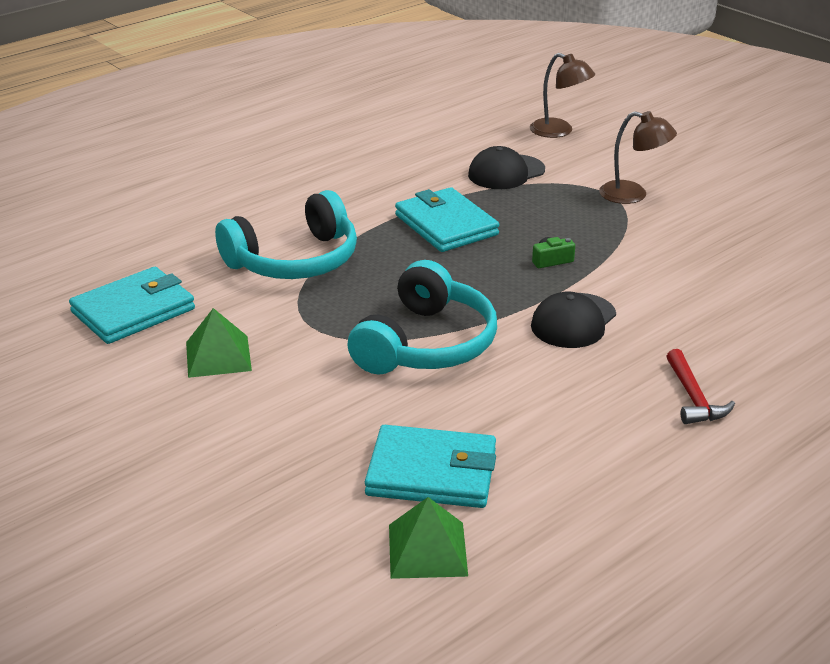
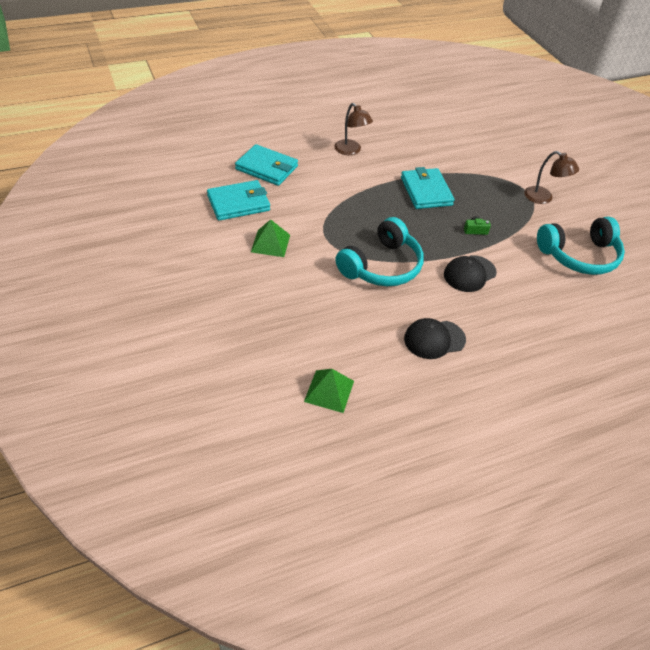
camera: 15 degrees right, 15 degrees up
turquoise headphones [215,190,357,279] -> turquoise headphones moved to [537,217,625,275]
turquoise wallet [365,425,496,508] -> turquoise wallet moved to [235,144,298,186]
black cap [468,146,545,189] -> black cap moved to [404,318,466,359]
brown lamp [530,53,595,138] -> brown lamp moved to [335,103,373,155]
red hammer [666,349,735,424] -> none

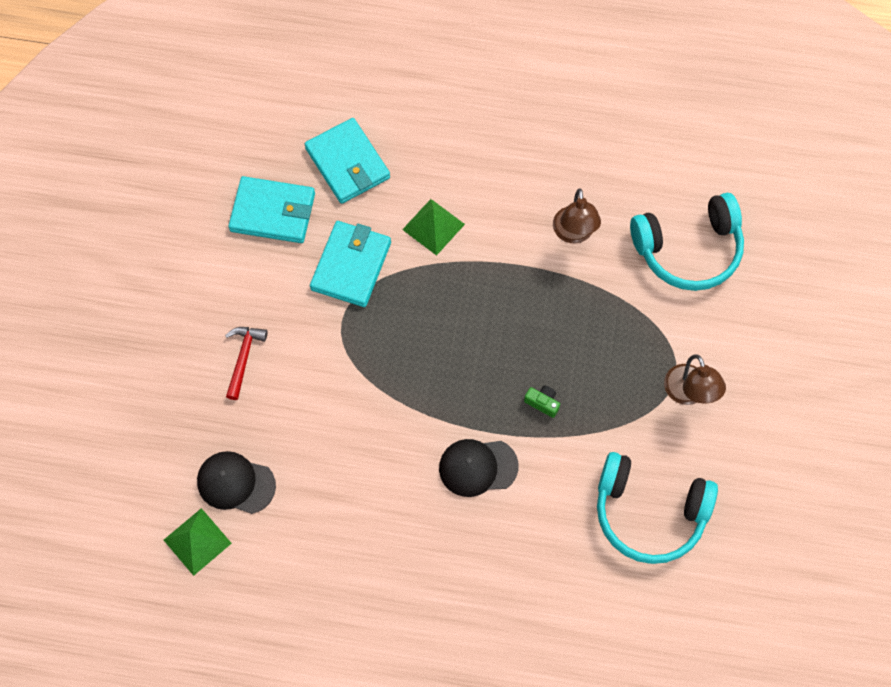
camera: 35 degrees right, 20 degrees up
green pyramid [251,219,290,257] -> green pyramid moved to [402,199,465,256]
brown lamp [335,103,373,155] -> brown lamp moved to [553,188,601,243]
turquoise headphones [335,217,424,286] -> turquoise headphones moved to [630,193,744,291]
turquoise wallet [401,167,455,209] -> turquoise wallet moved to [310,221,391,307]
black cap [404,318,466,359] -> black cap moved to [197,451,276,514]
none -> red hammer [225,327,268,400]

